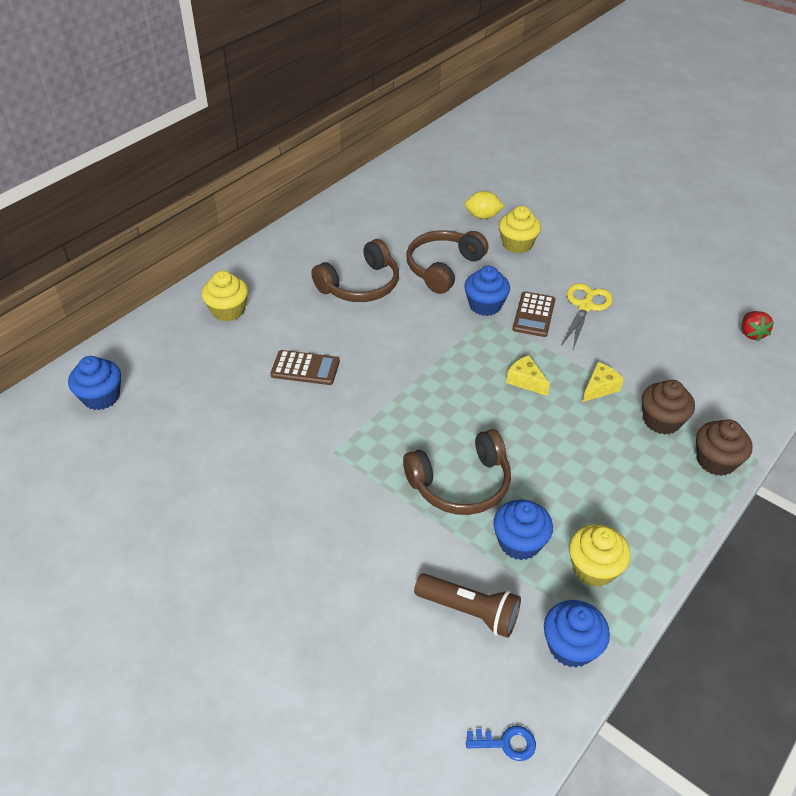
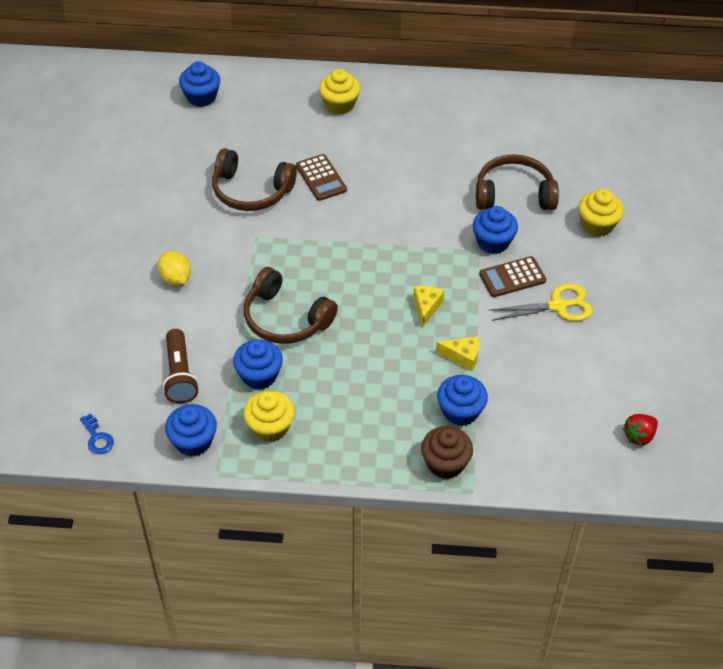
camera: 55 degrees right, 5 degrees up
brown headphones [311,239,399,302] -> brown headphones moved to [212,148,297,211]
yellow lemon [465,191,504,219] -> yellow lemon moved to [158,251,191,285]
brown cupcake [642,380,695,435] -> blue cupcake [437,375,488,426]

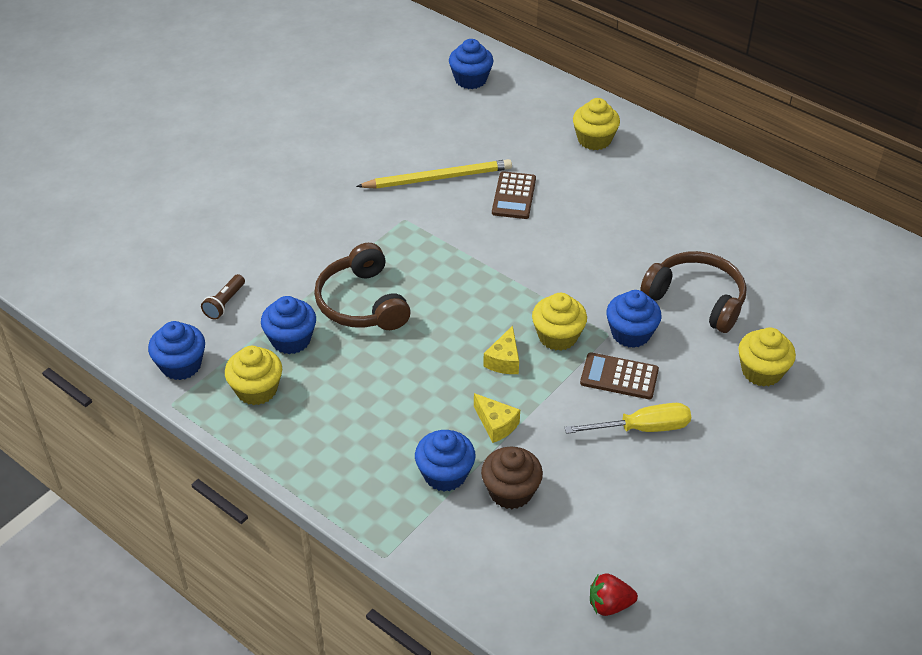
camera: 35 degrees right, 5 degrees down
blue key [80,413,114,454] -> none
yellow lemon [158,251,191,285] -> none
brown flashlight [163,329,199,404] -> brown flashlight [201,274,245,320], size x0.63
brown headphones [212,148,297,211] -> yellow pencil [356,159,512,189]
yellow cheese [413,286,444,328] -> yellow cheese turned 150 degrees clockwise [483,325,519,374]
brown cupcake [421,426,473,479] -> brown cupcake moved to [481,447,543,509]
yellow scissors [489,283,593,321] -> yellow screwdriver [564,403,691,434]
none -> yellow cupcake [532,293,587,351]

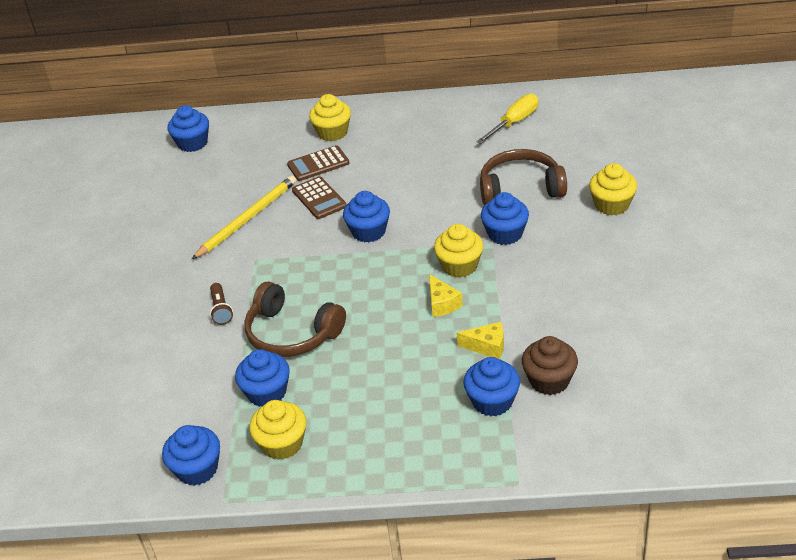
camera: 35 degrees left, 5 degrees down
brown flashlight [201,274,245,320] -> brown flashlight moved to [210,283,233,325]
yellow screwdriver [564,403,691,434] -> yellow screwdriver moved to [476,94,539,144]
brown calculator [580,352,659,399] -> brown calculator moved to [287,145,350,181]
red strawberry [590,573,638,616] -> none
none -> blue cupcake [343,191,390,242]

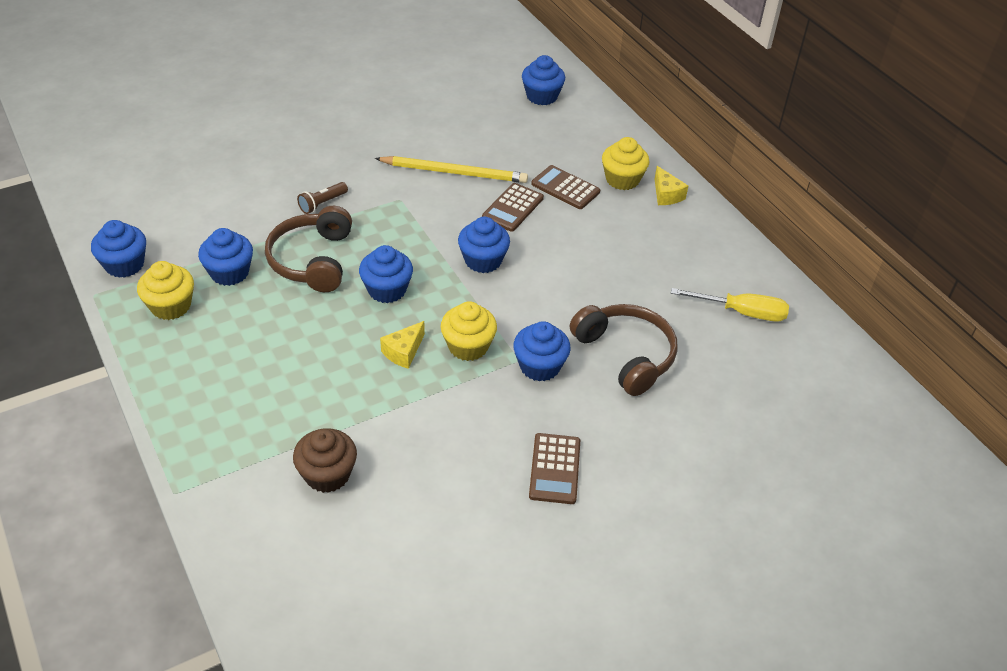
camera: 55 degrees right, 5 degrees up
yellow cheese [457,322,504,359] -> yellow cheese moved to [654,166,688,205]
blue cupcake [463,357,520,416] -> blue cupcake moved to [359,245,413,303]
yellow cupcake [589,163,637,215] -> none
none -> brown calculator [529,433,580,504]

